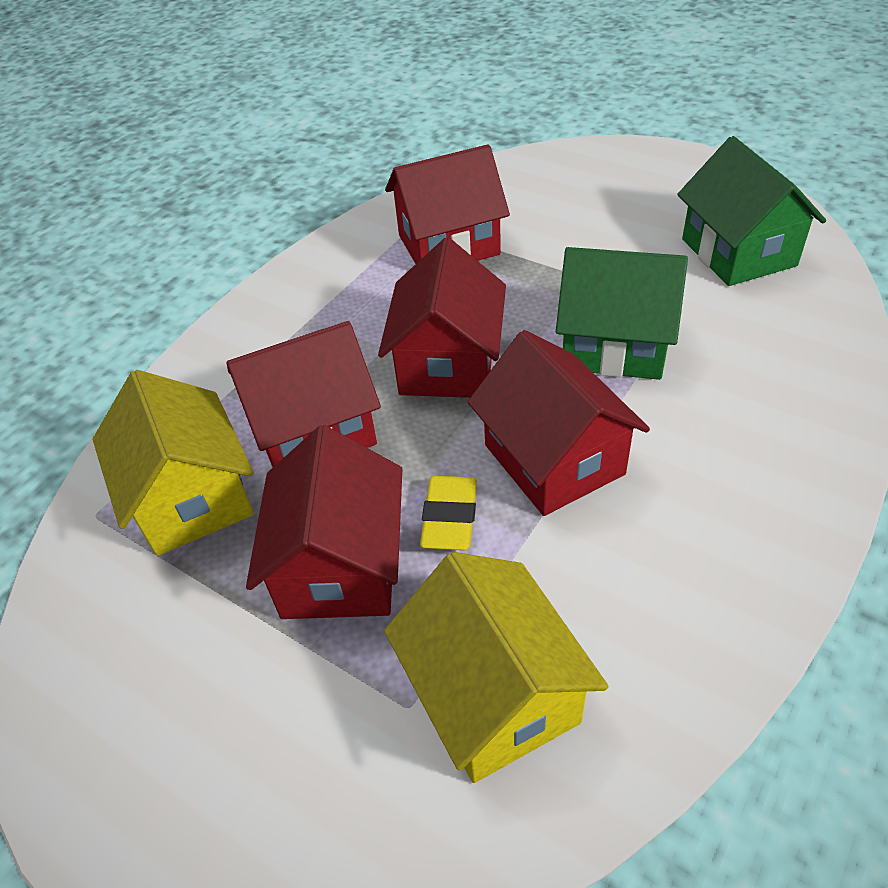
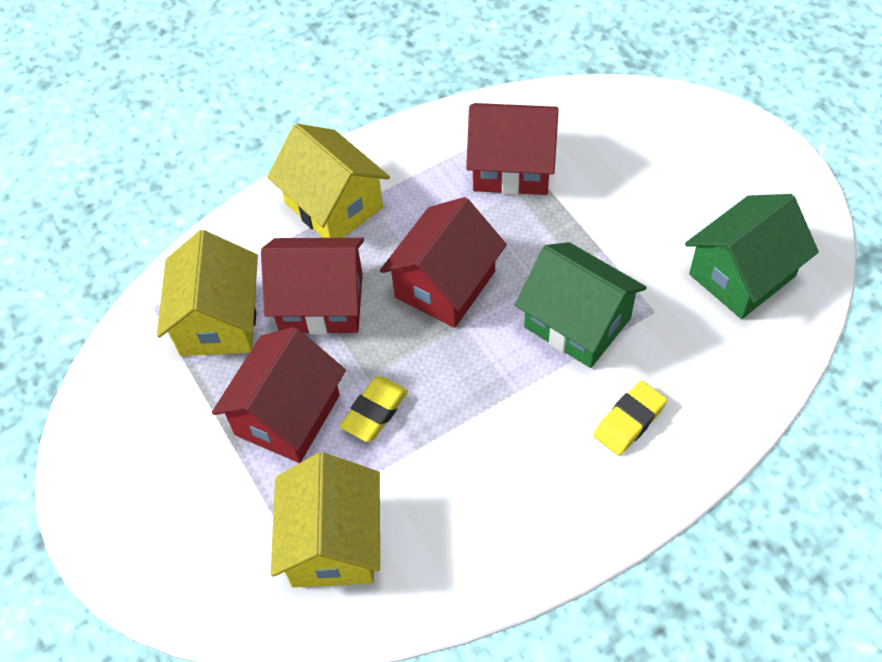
camera: 25 degrees right, 10 degrees up
red house [468,330,650,516] -> none
green house [677,136,826,286] -> green house turned 45 degrees clockwise [685,194,819,319]
none -> yellow house [267,123,390,238]
none -> yellow eraser [594,380,667,456]

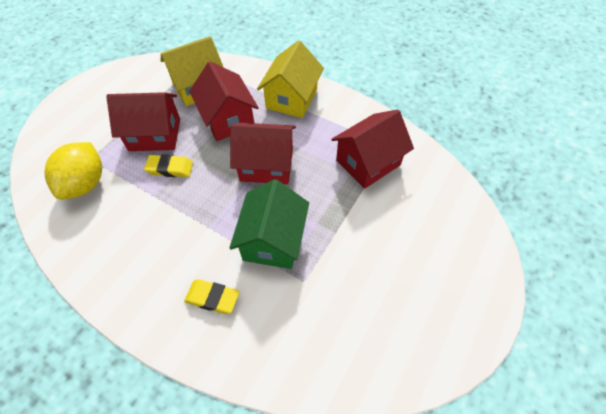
camera: 60 degrees right, 0 degrees up
yellow house [271,452,380,587] -> yellow lemon [45,142,102,200]
red house [466,103,559,195] -> red house turned 75 degrees clockwise [331,109,414,189]
green house [685,194,819,319] -> none

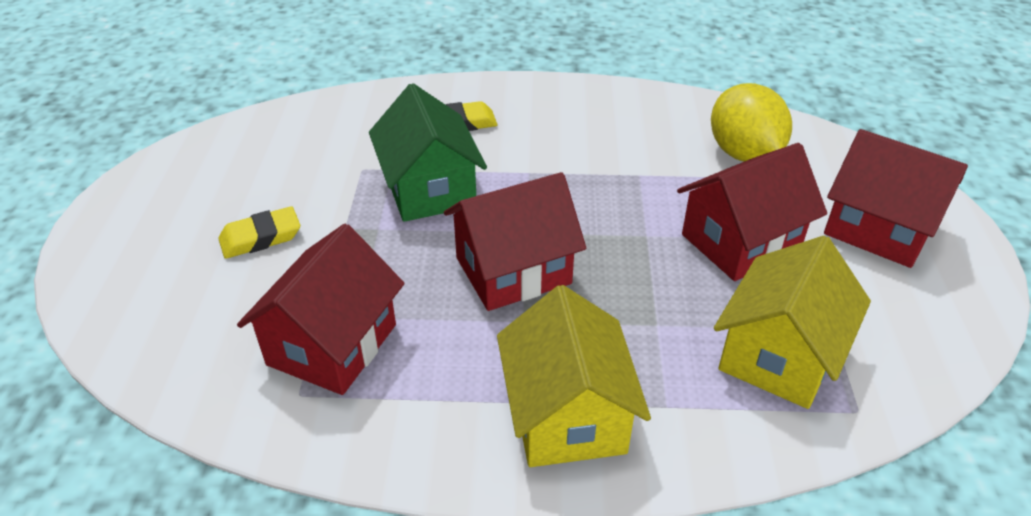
camera: 150 degrees right, 15 degrees down
yellow eraser [144,154,193,177] -> yellow eraser moved to [218,206,300,259]
red house [189,61,259,141] -> red house moved to [824,129,968,268]

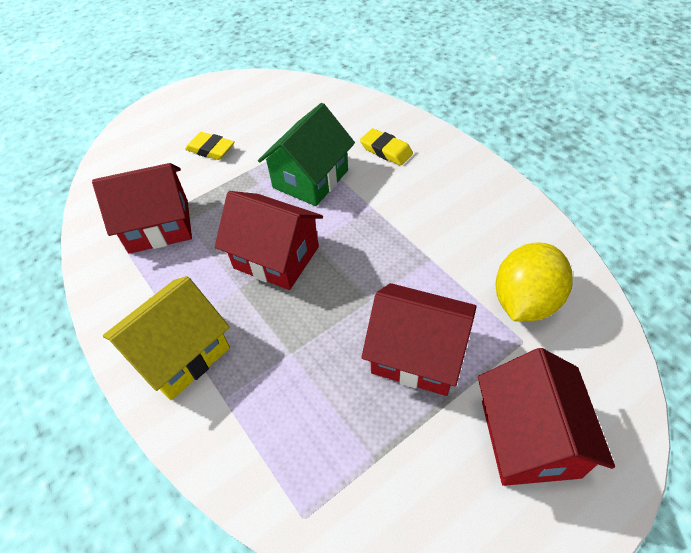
camera: 55 degrees right, 10 degrees up
yellow house [714,236,871,409] -> none

